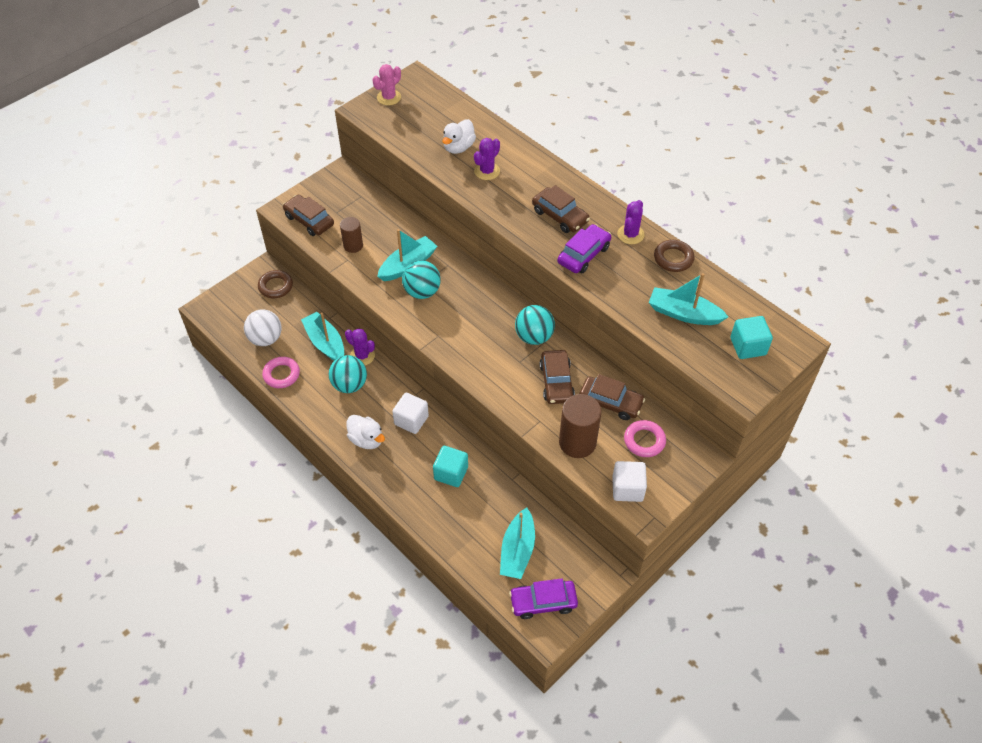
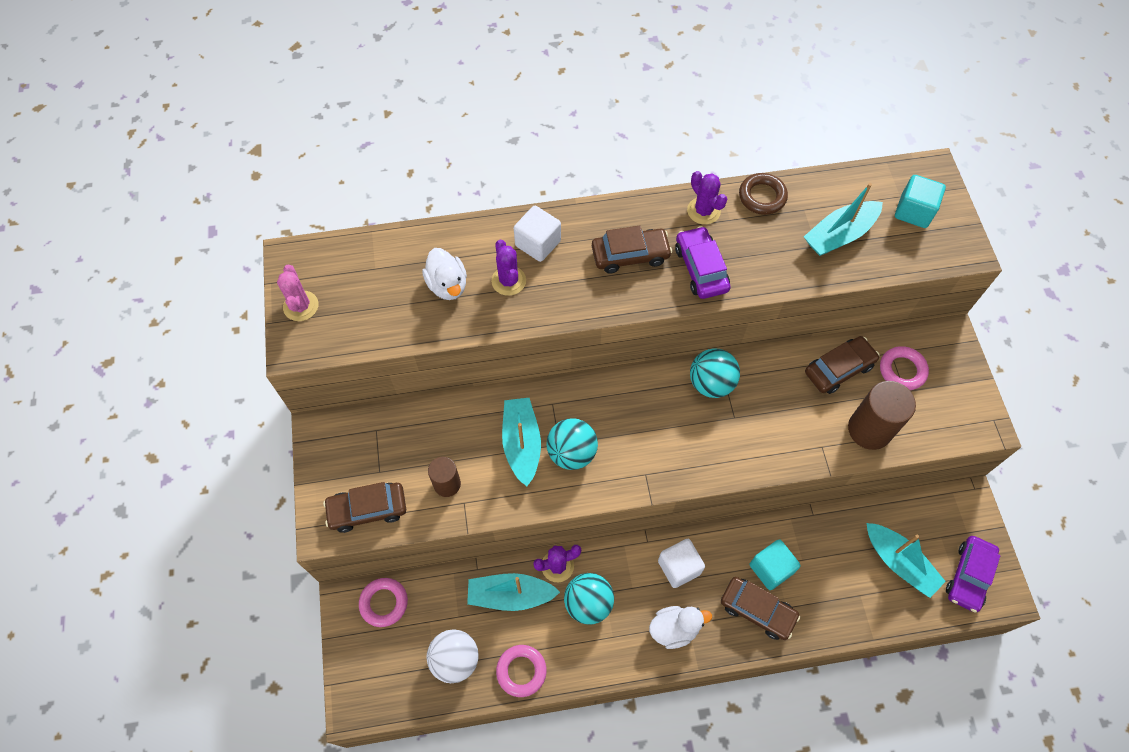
camera: 55 degrees left, 10 degrees up
brown ring [258,270,293,298] -> pink ring [359,578,408,627]
brown car [539,350,575,404] -> brown car moved to [721,577,800,640]
white cube [612,461,647,502] -> white cube moved to [514,206,561,262]

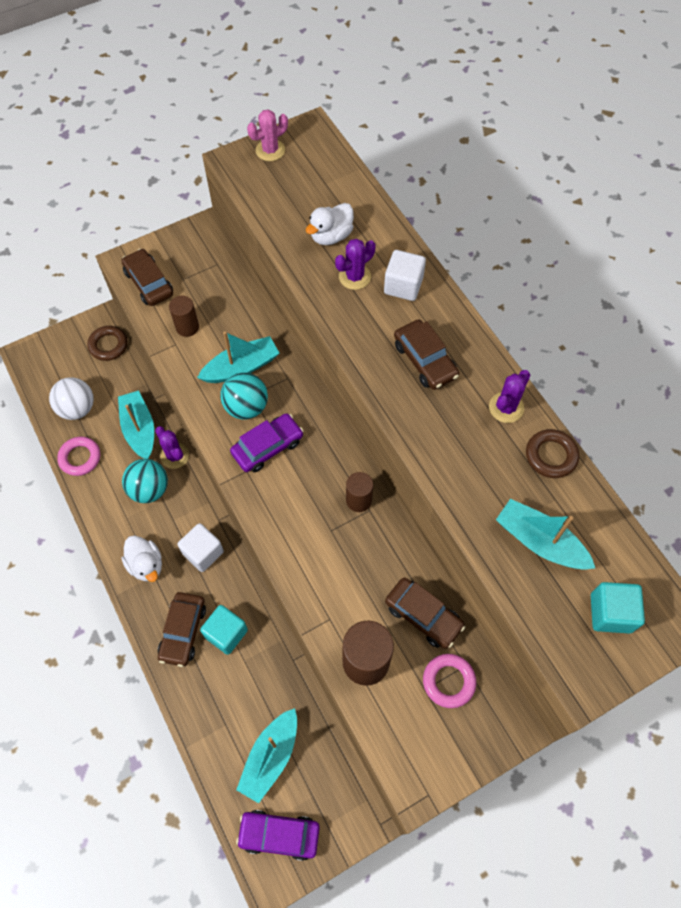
camera: 70 degrees right, 0 degrees up
pink ring [359,578,408,627] -> brown ring [87,326,128,361]
purple car [675,226,731,299] -> purple car moved to [230,413,303,472]
turquoise ball [690,348,740,398] -> brown cylinder [346,472,373,512]

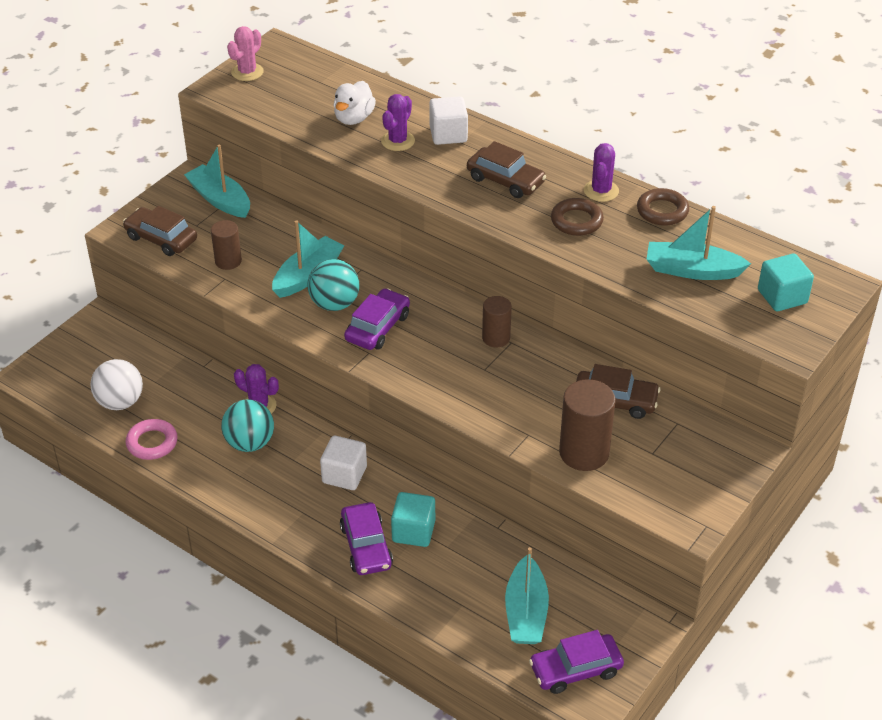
camera: 25 degrees left, 20 degrees down
brown ring [87,326,128,361] -> brown ring moved to [551,198,604,236]
turquoise boat [118,390,154,459] -> turquoise boat moved to [184,144,250,218]
white duck [122,535,162,582] -> none
brown car [158,592,206,667] -> purple car [340,502,393,575]
pink ring [423,654,476,708] -> none

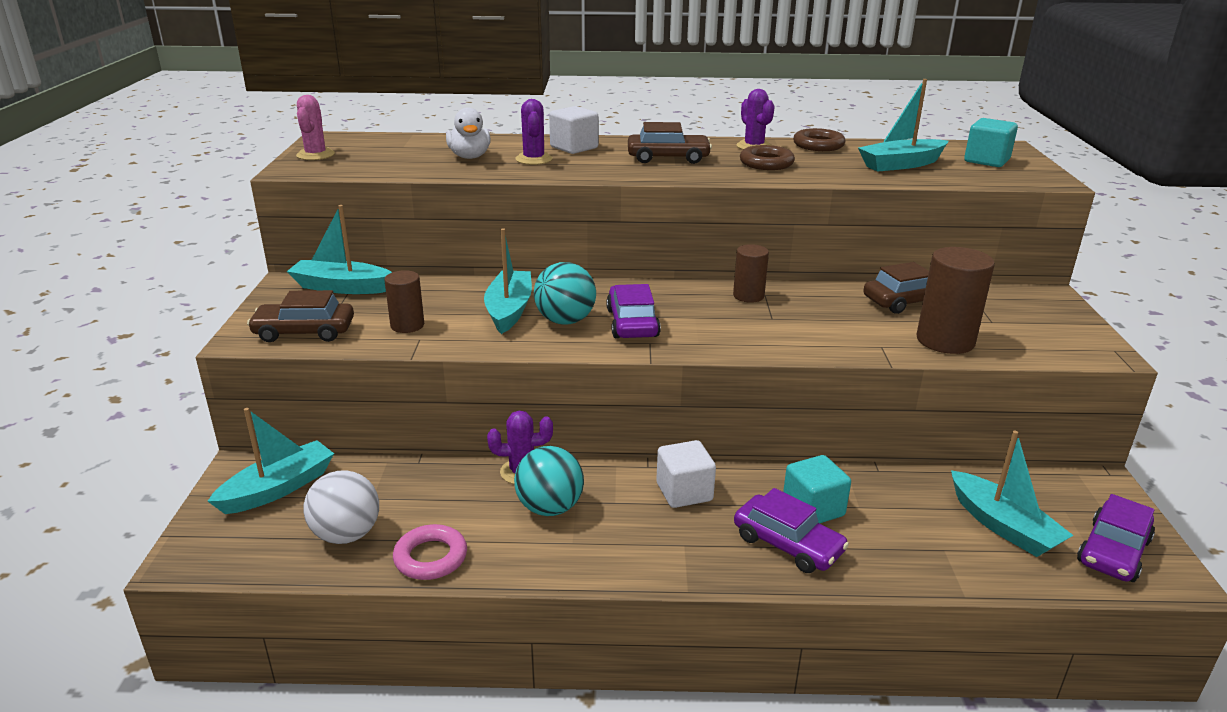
camera: 35 degrees left, 15 degrees down
none -> turquoise boat [208,408,334,514]

